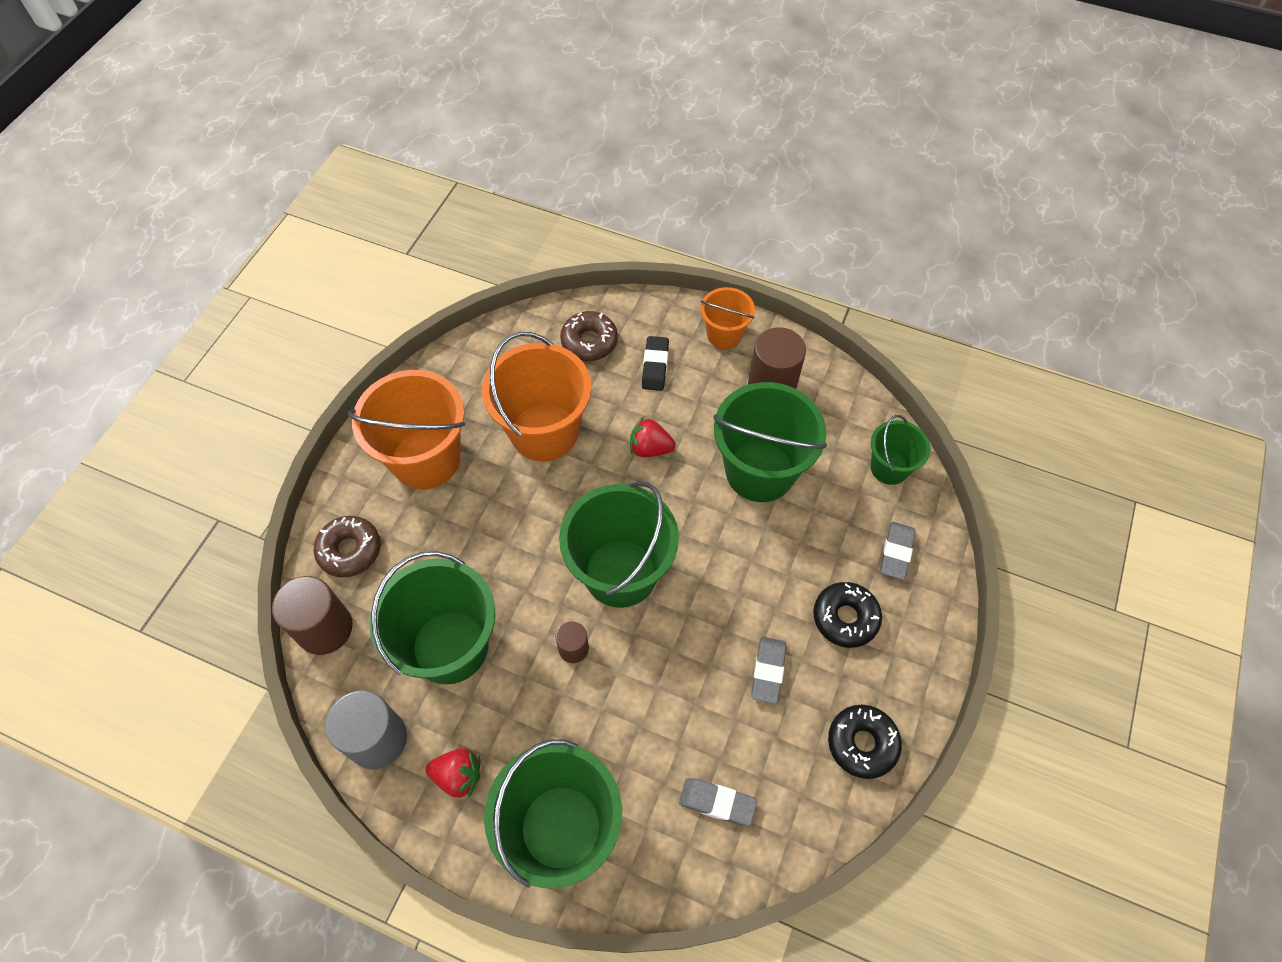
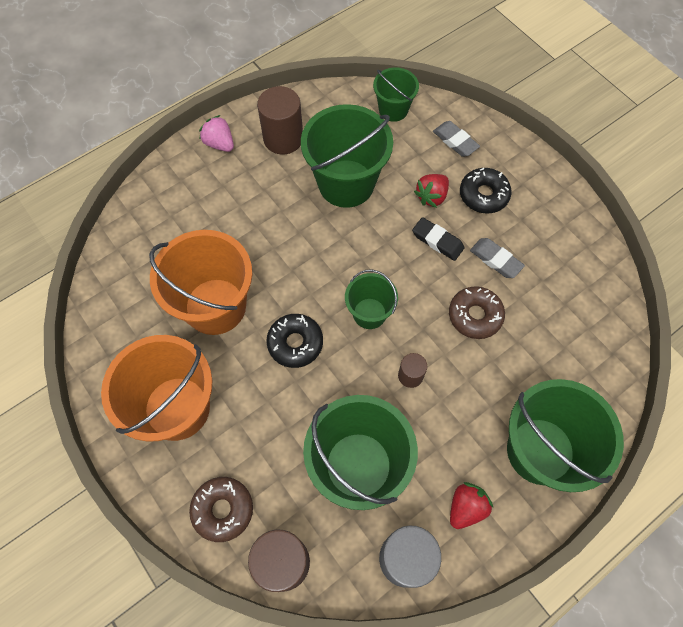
camera: 60 degrees left, 5 degrees up
green bucket [559,481,679,608] -> green bucket [345,269,398,329], size x0.55
brown donut [560,311,618,361] -> brown donut moved to [449,286,505,339]
red strawberry [630,417,676,457] -> red strawberry moved to [414,174,449,208]
black eraser [642,336,669,391] -> black eraser moved to [412,217,465,261]
grey eraser [679,778,757,826] -> none
orange bucket [701,287,755,349] -> pink strawberry [199,115,234,152]
black donut [828,705,902,779] -> black donut moved to [266,314,323,368]

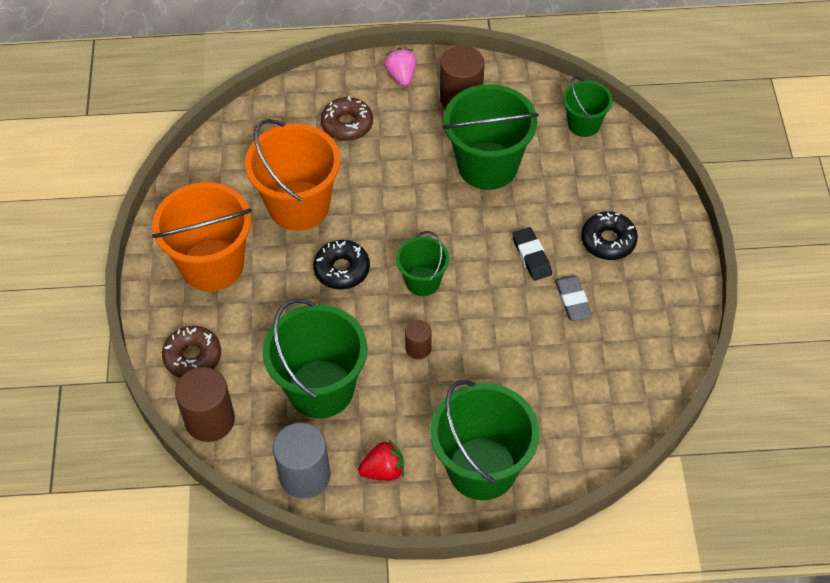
camera: 35 degrees right, 10 degrees down
red strawberry [414,174,449,208] -> none
grey eraser [433,121,480,157] -> none
brown donut [449,286,505,339] -> brown donut moved to [321,96,373,141]

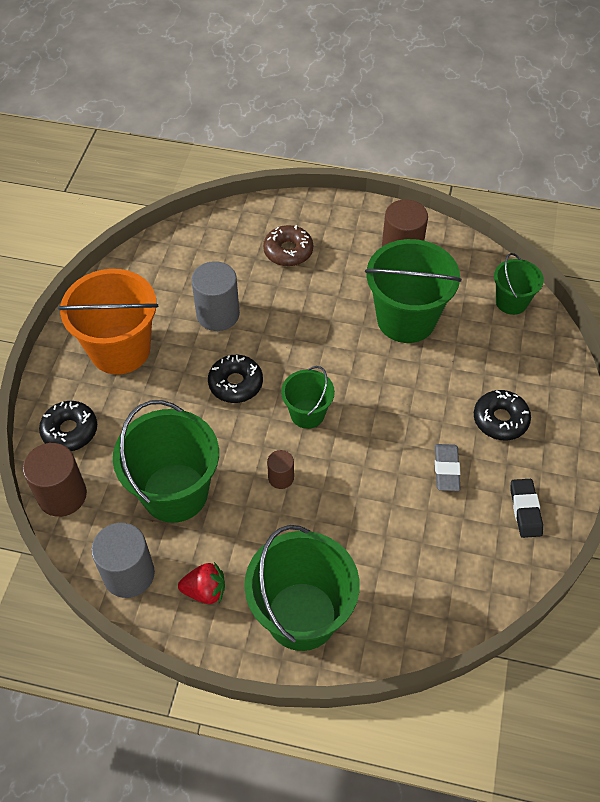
camera: 15 degrees right, 0 degrees up
brown donut [162,326,221,378] -> black donut [39,401,97,451]
orange bucket [245,119,341,231] -> grey cylinder [191,261,240,331]
pink strawberry [384,48,417,86] -> none
black eraser [513,227,552,281] -> black eraser moved to [510,479,543,538]

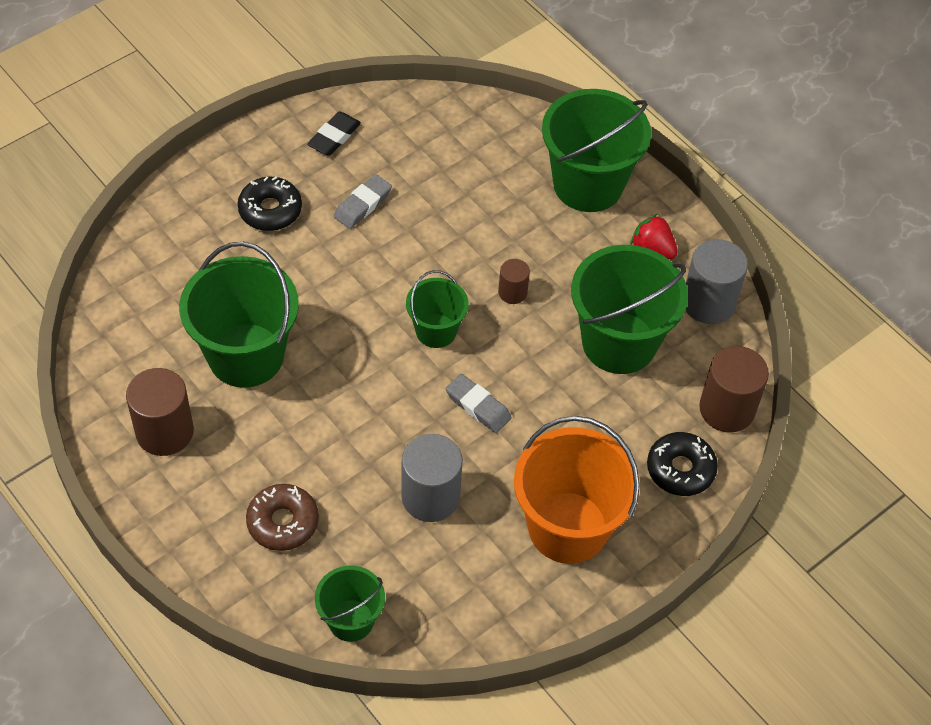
camera: 145 degrees left, 0 degrees up
black donut [208,355,263,403] -> grey eraser [446,374,512,433]
green bucket [494,253,544,315] -> green bucket moved to [315,566,385,642]

